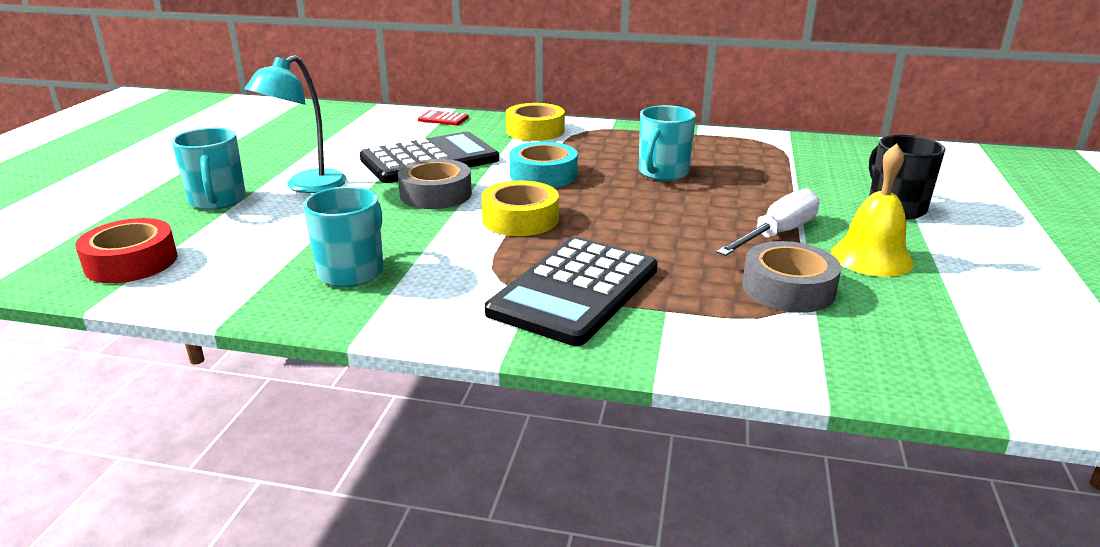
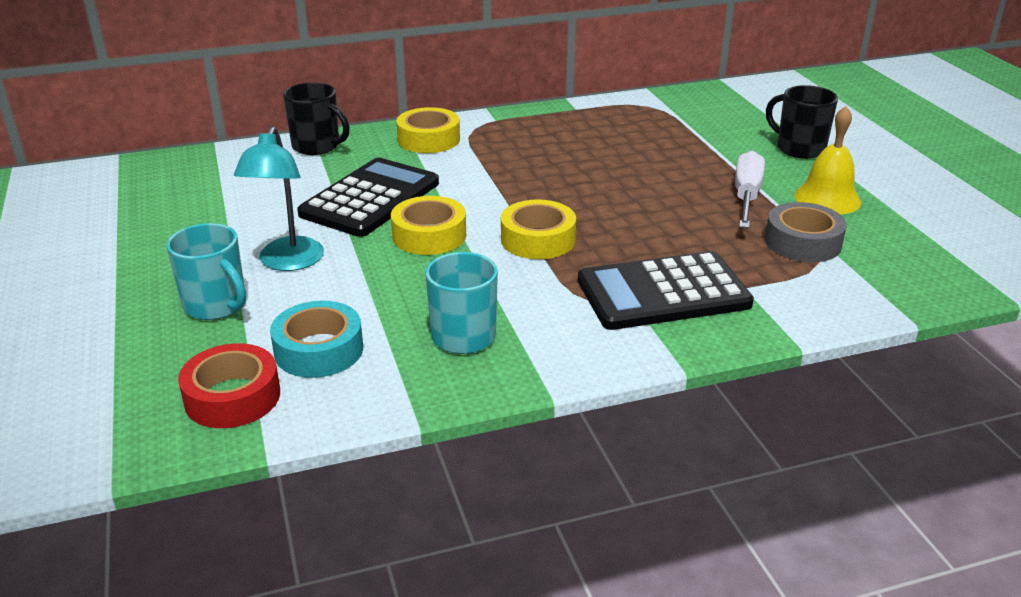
camera: 30 degrees left, 5 degrees up
grey tape [398,159,472,209] -> yellow tape [391,196,466,255]
red calculator [418,110,469,125] -> black mug [283,82,350,155]
black calculator [485,237,658,346] -> black calculator turned 75 degrees clockwise [578,251,754,330]
turquoise tape [510,142,578,188] -> turquoise tape moved to [270,301,363,378]
turquoise mug [639,105,696,181] -> none

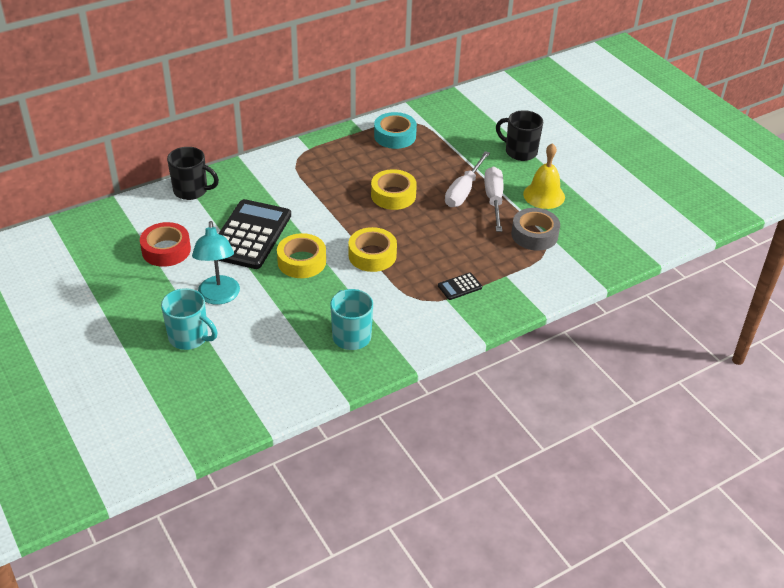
camera: 15 degrees left, 10 degrees up
red tape [178,343,280,428] -> red tape moved to [140,222,191,267]
turquoise tape [270,301,363,378] -> turquoise tape moved to [374,112,417,149]
yellow tape [396,107,460,153] -> yellow tape moved to [371,169,417,210]
black calculator [578,251,754,330] -> black calculator [438,273,482,300], size x0.42
none -> white screwdriver [445,151,490,207]

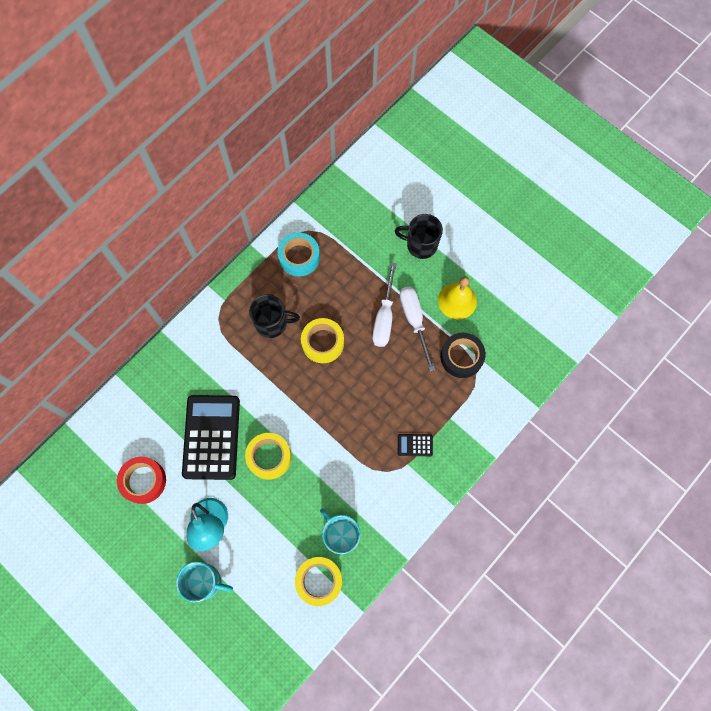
camera: 15 degrees left, 30 degrees up
black mug [167,147,219,200] -> black mug moved to [249,294,300,338]
yellow tape [348,227,397,272] -> yellow tape moved to [295,557,342,606]
black calculator [438,273,482,300] -> black calculator turned 45 degrees clockwise [398,434,433,456]
grey tape [511,208,560,250] -> black tape [441,333,486,378]

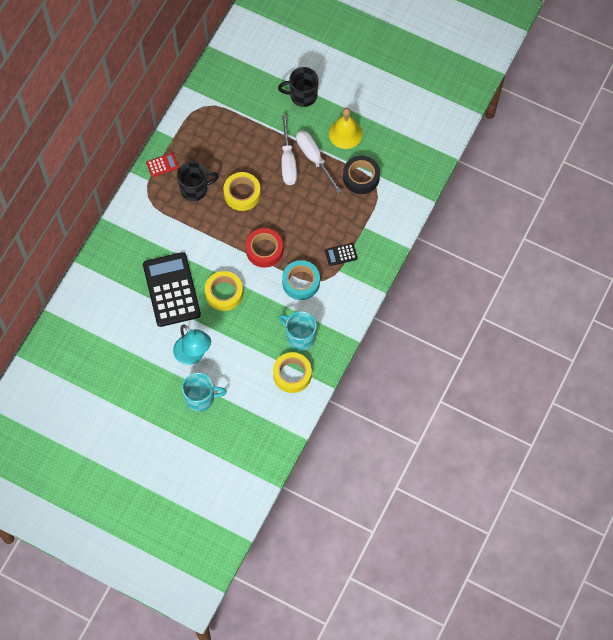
camera: 15 degrees left, 5 degrees down
red tape [117,457,166,504] -> red tape moved to [246,228,283,268]
turquoise tape [278,232,320,277] -> turquoise tape moved to [282,260,320,300]
none -> red calculator [146,153,179,177]

